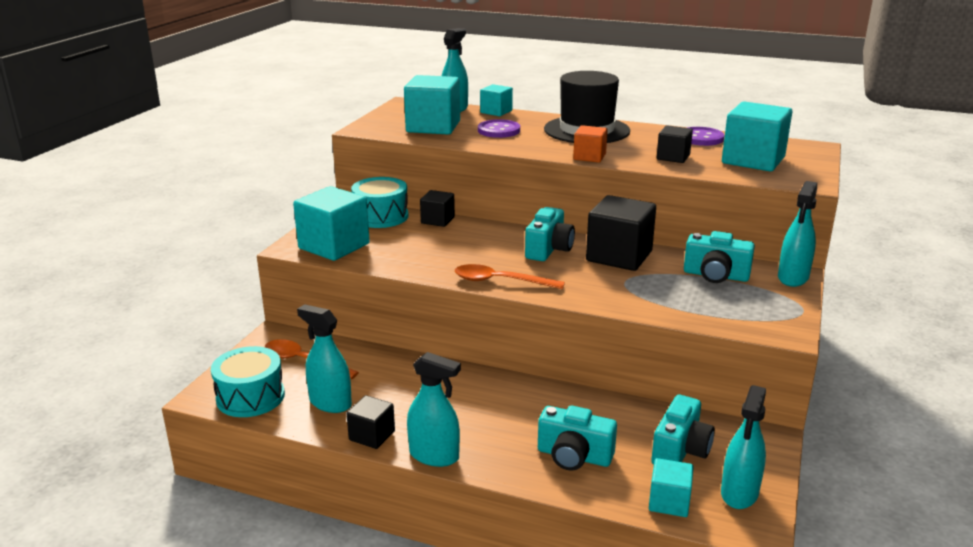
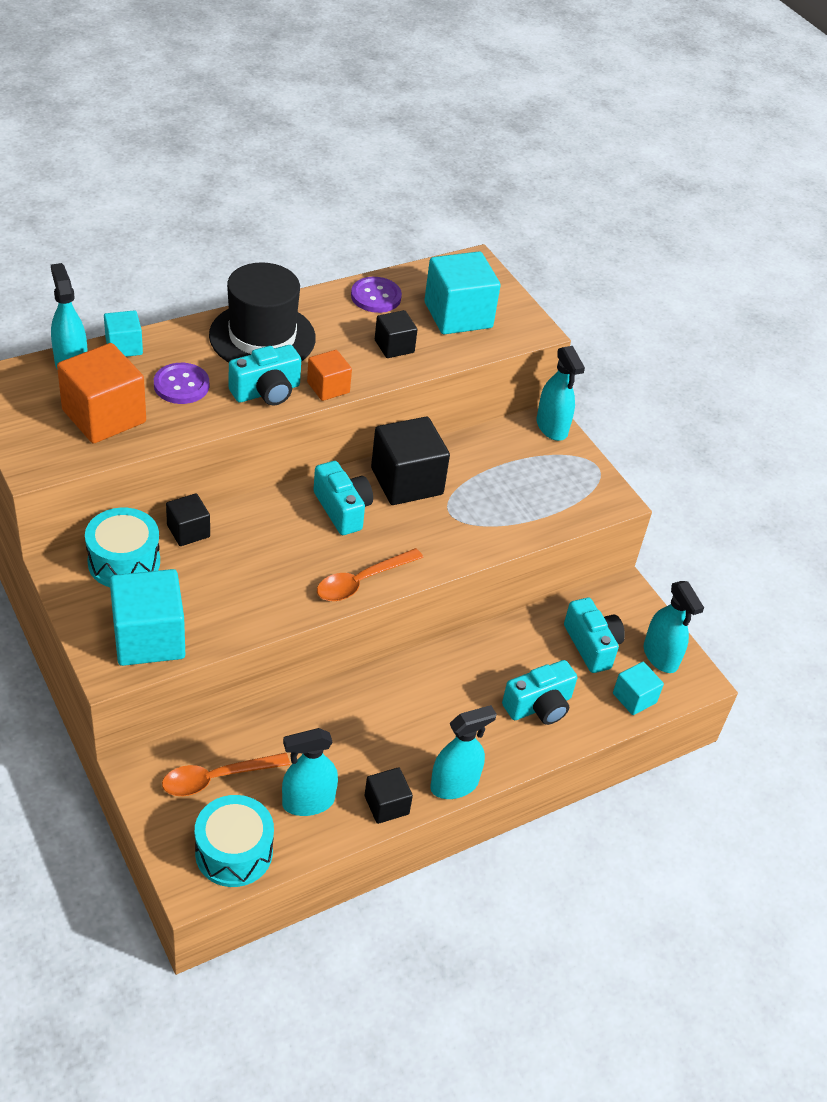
camera: 55 degrees left, 20 degrees up
turquoise cube [404,75,460,135] -> orange cube [57,343,146,444]
turquoise camera [684,231,755,283] -> turquoise camera moved to [229,345,301,405]

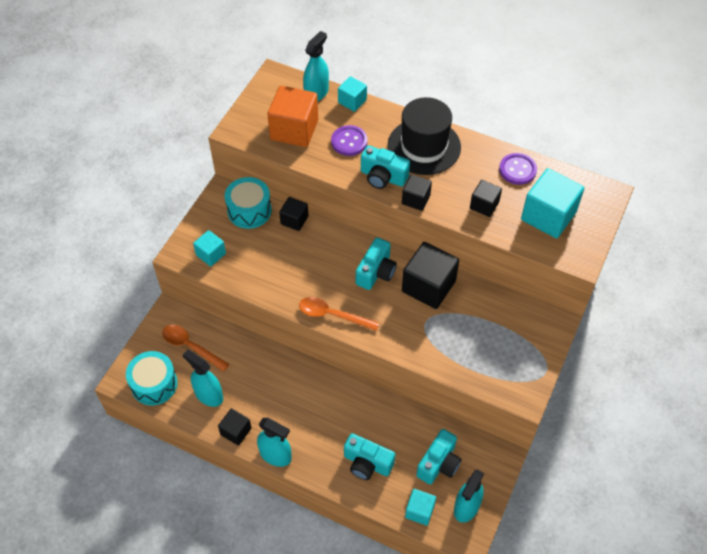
camera: 60 degrees right, 10 degrees up
turquoise cube [110,569,185,666] -> turquoise cube [193,230,226,267], size x0.55
orange cube [307,350,352,401] -> black cube [402,174,432,211]
turquoise spray bottle [536,346,585,441] -> none

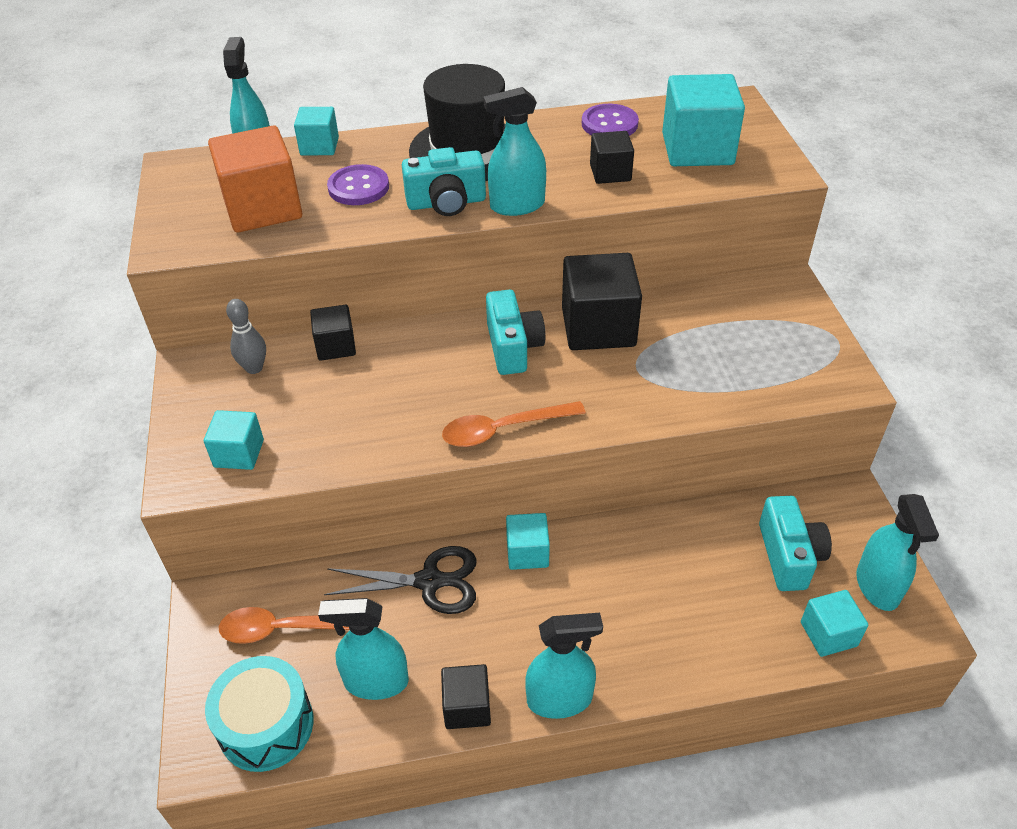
camera: 35 degrees left, 10 degrees down
turquoise drum [225,177,272,229] -> grey bowling pin [226,299,266,374]
turquoise camera [344,433,395,480] -> none
black cube [402,174,432,211] -> turquoise spray bottle [483,87,546,216]
none -> black scissors [324,546,476,614]
none -> turquoise cube [506,513,550,570]

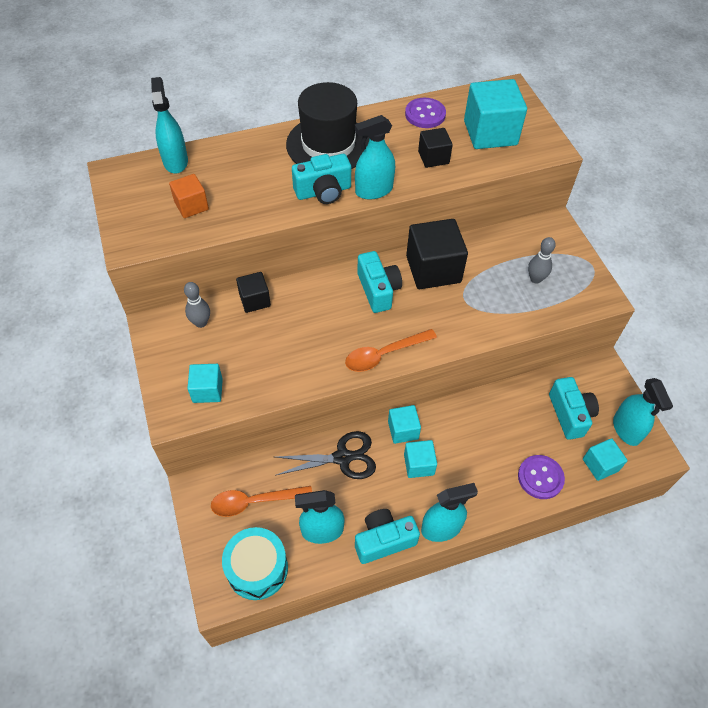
camera: 10 degrees left, 10 degrees up
orange cube [208,126,302,233] -> orange cube [169,174,209,218], size x0.55
turquoise cube [294,107,339,155] -> turquoise cube moved to [404,440,437,478]
purple button [327,164,389,205] -> purple button moved to [518,455,565,499]
black cube [441,664,491,729] -> turquoise camera [355,509,420,564]
none -> grey bowling pin [528,237,556,284]

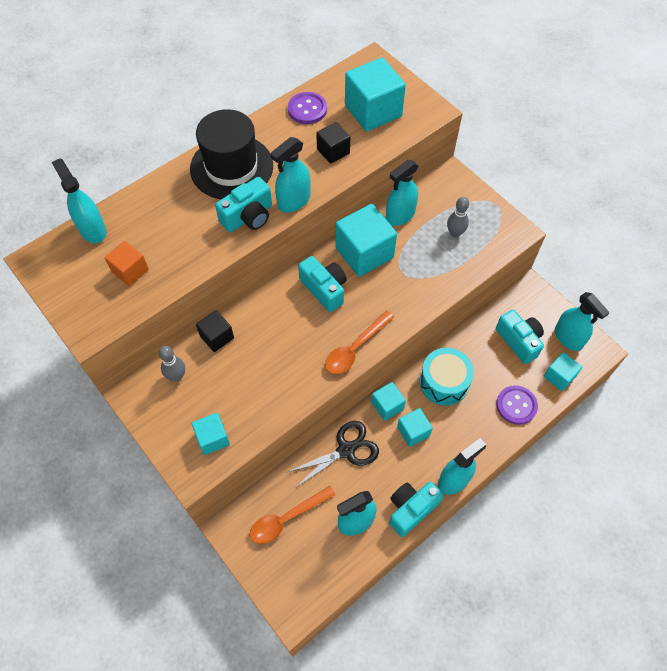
camera: 20 degrees left, 5 degrees up
turquoise drum [222,527,288,600] -> turquoise drum moved to [420,348,474,406]
black cube [406,219,468,289] -> turquoise cube [335,204,397,277]
none -> turquoise spray bottle [386,160,419,226]

